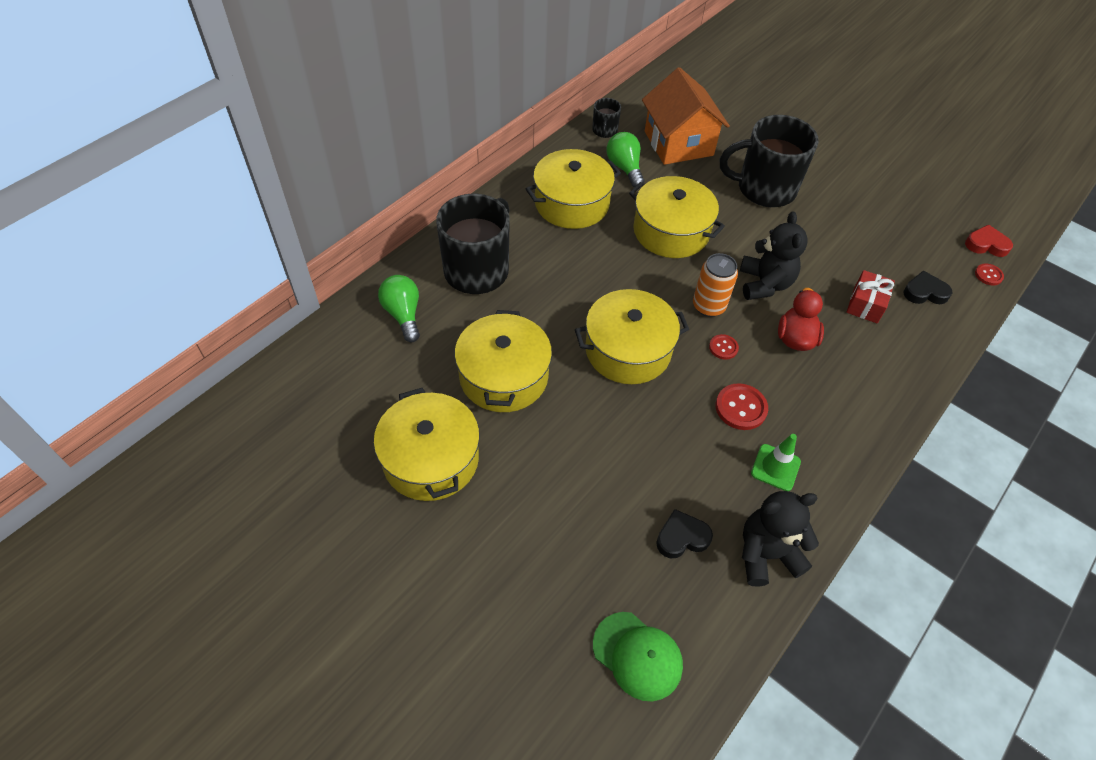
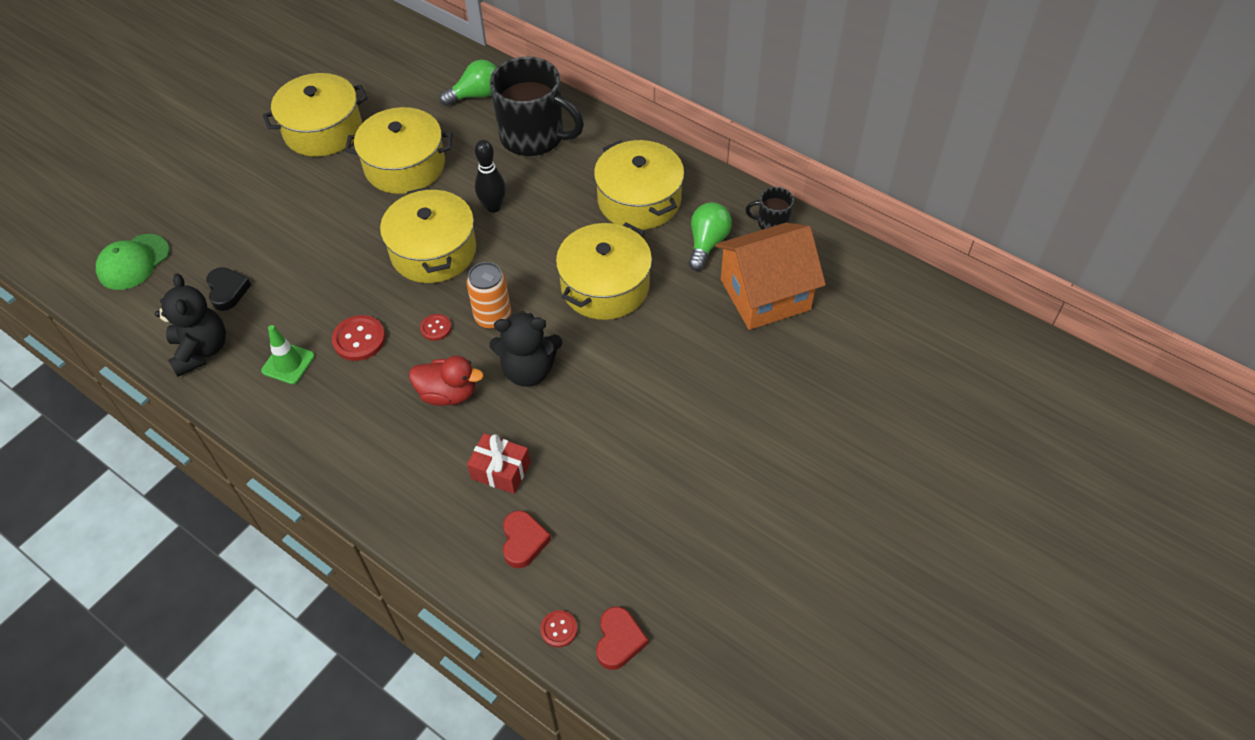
camera: 90 degrees right, 0 degrees up
green light bulb [606,132,644,187] -> green light bulb turned 45 degrees counterclockwise [688,202,732,271]
black mug [720,115,819,207] -> none
black heart [904,271,952,304] -> red heart [503,510,551,568]
none -> black bowling pin [475,140,506,213]

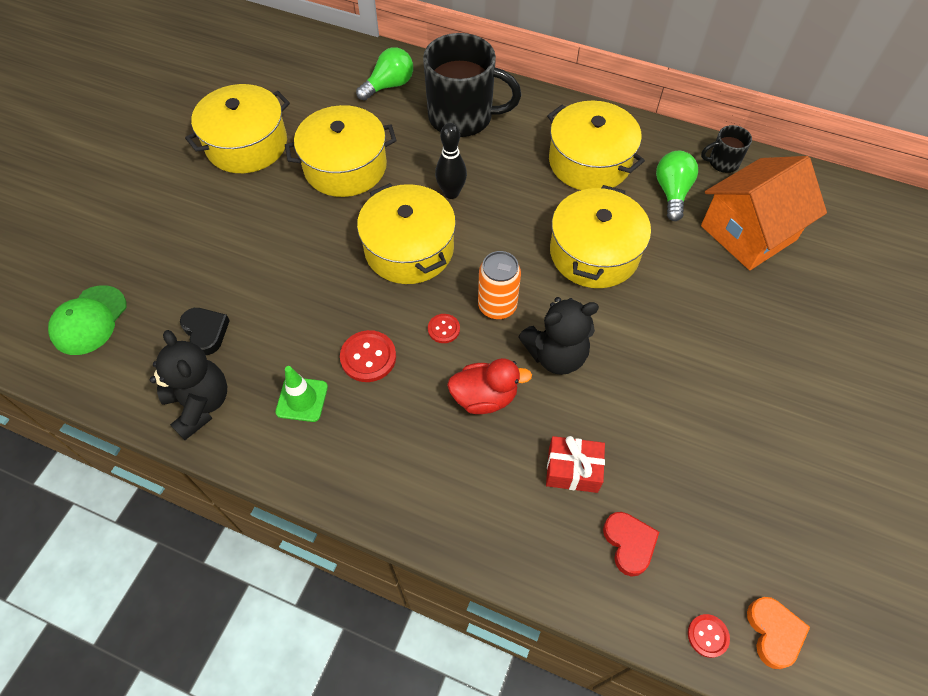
camera: 15 degrees left, 5 degrees up
red heart [596,607,648,670] -> orange heart [747,597,810,669]

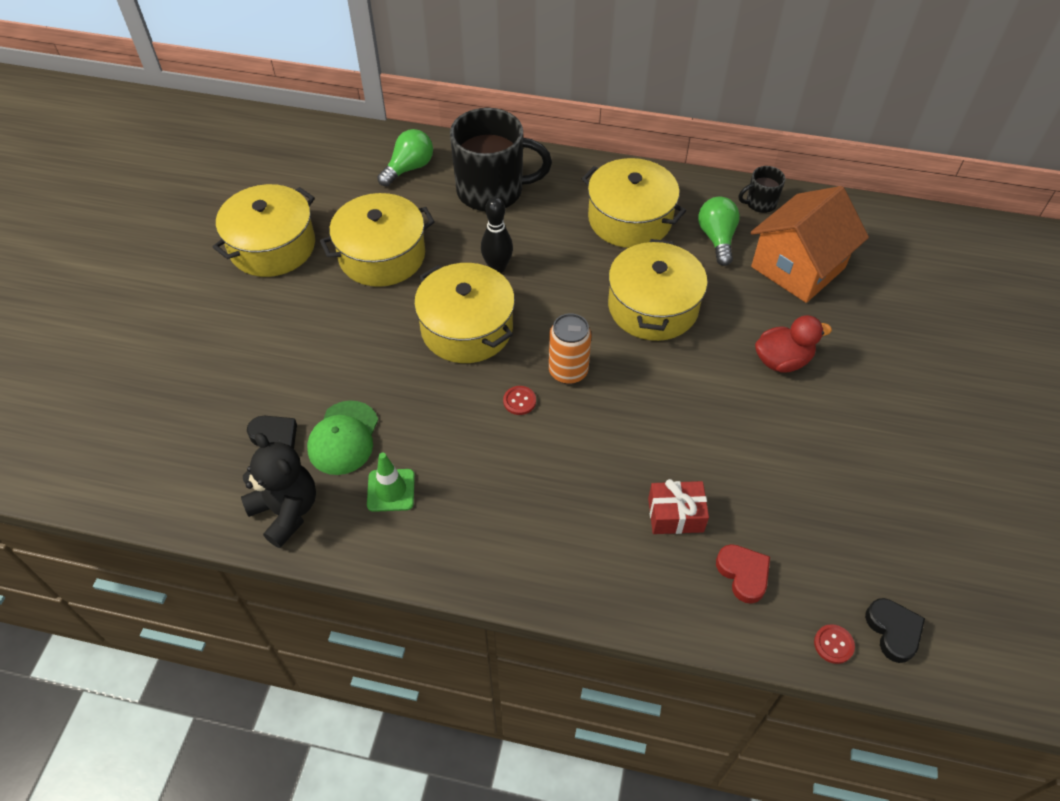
camera: 10 degrees left, 5 degrees down
green cap [48,285,126,355] -> green cap moved to [307,401,378,475]
red button [340,330,396,382] -> none
red duck [447,358,532,414] -> red duck moved to [755,315,832,373]
black teddy bear [519,297,599,375] -> none
orange heart [747,597,810,669] -> black heart [865,598,925,663]

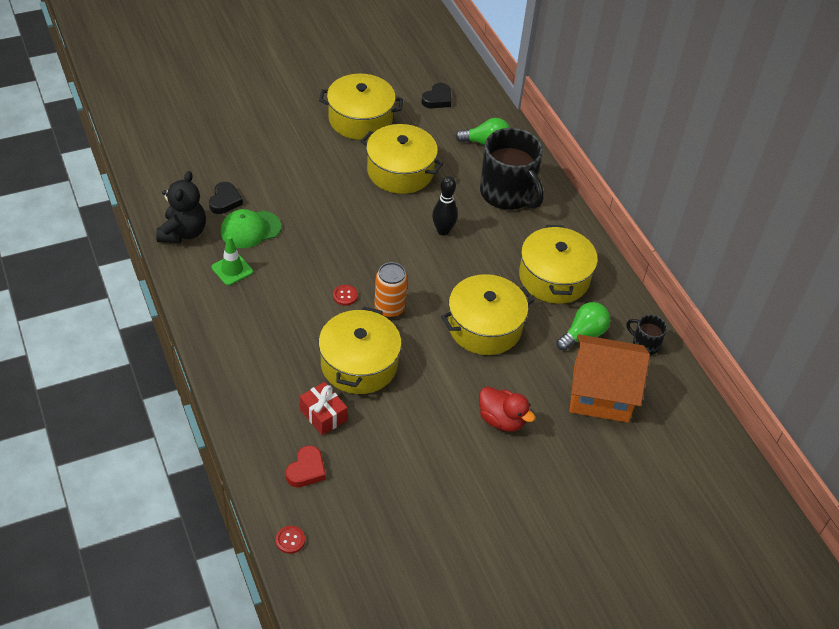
camera: 50 degrees right, 5 degrees down
yellow pot [414,263,515,363] -> yellow pot moved to [319,307,402,394]
black heart [865,598,925,663] -> black heart moved to [422,83,452,108]

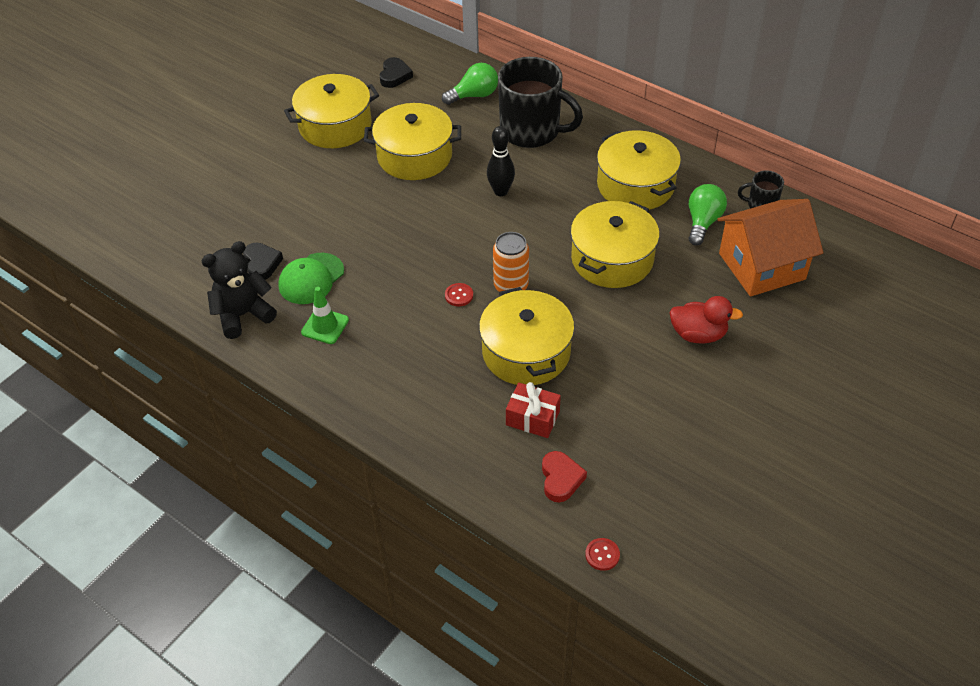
camera: 25 degrees left, 0 degrees up
black teddy bear [156,171,206,243] -> black teddy bear turned 105 degrees counterclockwise [202,241,277,339]

